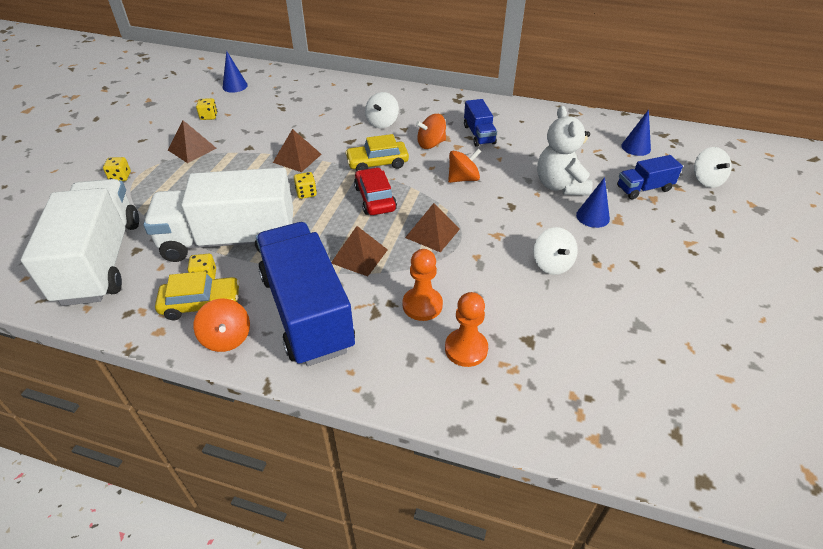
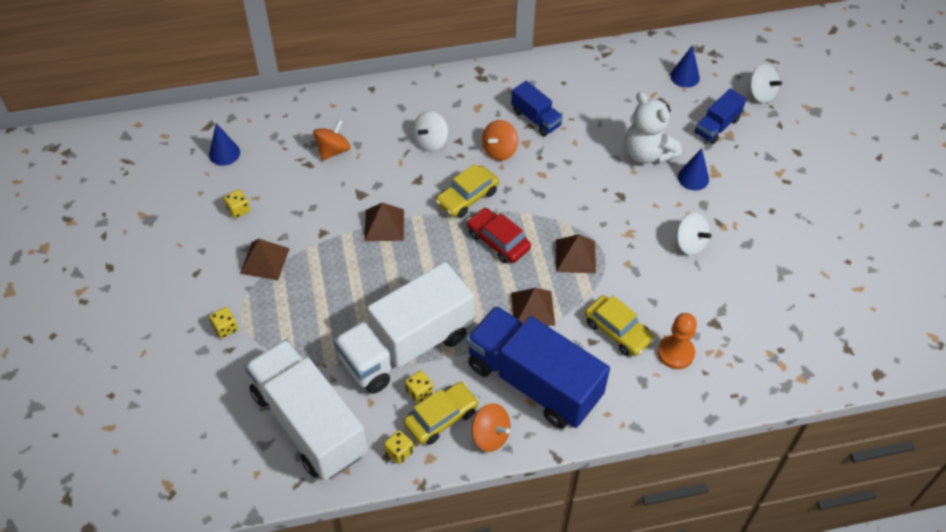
camera: 30 degrees left, 10 degrees up
yellow dice [294,172,317,199] -> yellow dice moved to [384,430,414,464]
white spinning top [365,92,399,129] -> white spinning top turned 45 degrees clockwise [413,111,448,152]
orange pawn [402,249,443,321] -> yellow car [585,295,655,356]
orange spinning top [448,149,481,183] -> orange spinning top moved to [313,120,351,161]

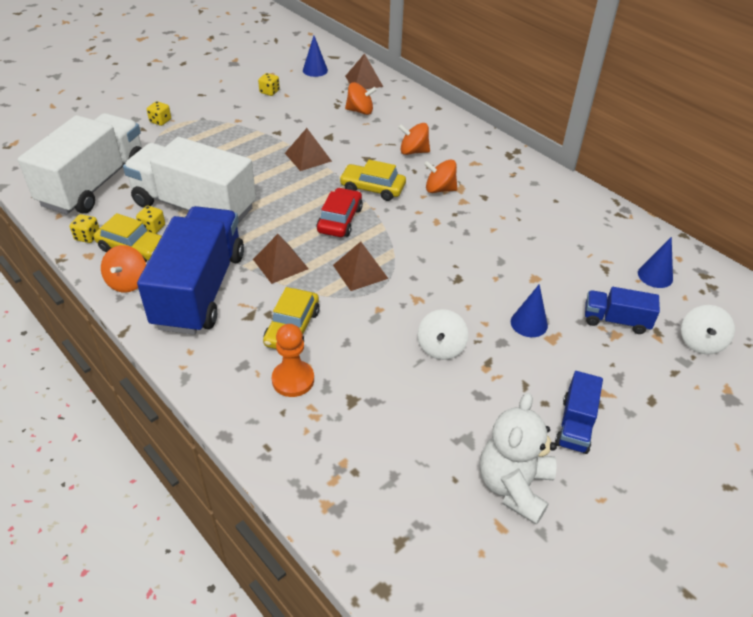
camera: 60 degrees right, 10 degrees down
brown pyramid [240,239,290,280] -> brown pyramid moved to [345,53,383,89]
white spinning top [413,111,448,152] -> orange spinning top [398,123,430,155]
blue truck [511,81,563,136] -> blue truck moved to [555,371,603,454]
white teddy bear [625,92,682,164] -> white teddy bear moved to [480,393,557,525]

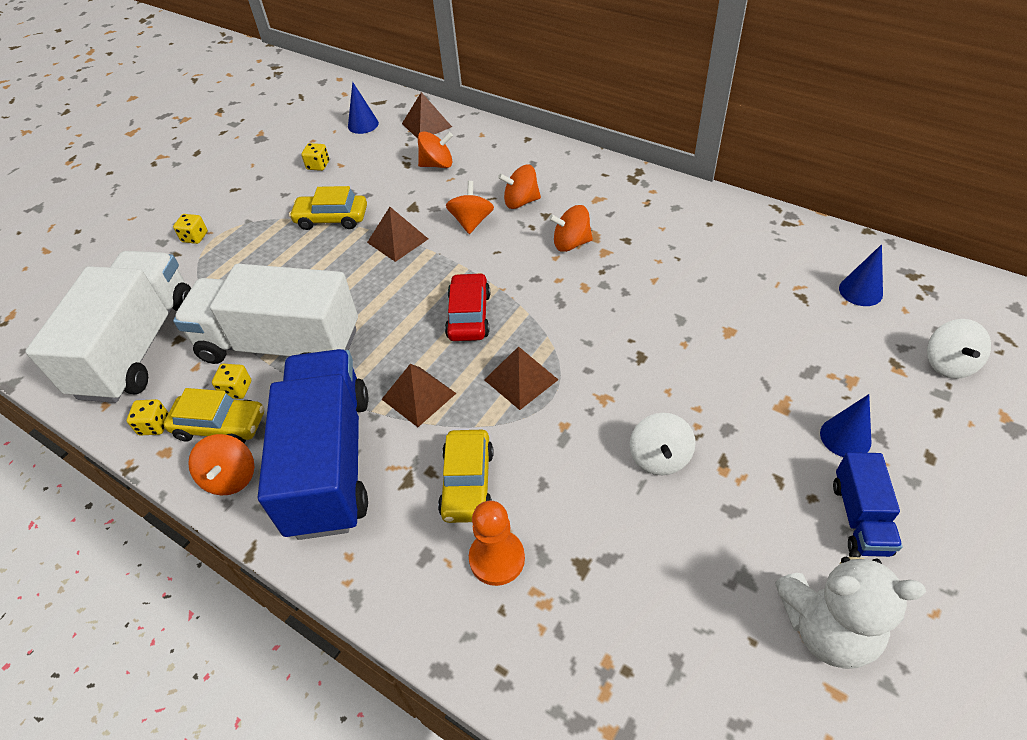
camera: 10 degrees left, 5 degrees up
yellow car [339,160,406,201] -> yellow car moved to [289,186,367,230]
white teddy bear [480,393,557,525] -> white teddy bear turned 90 degrees counterclockwise [775,549,926,669]
blue cone [511,284,548,337] -> blue cone moved to [820,394,871,457]
blue truck [585,287,660,334] -> none
none -> orange spinning top [446,181,494,234]

